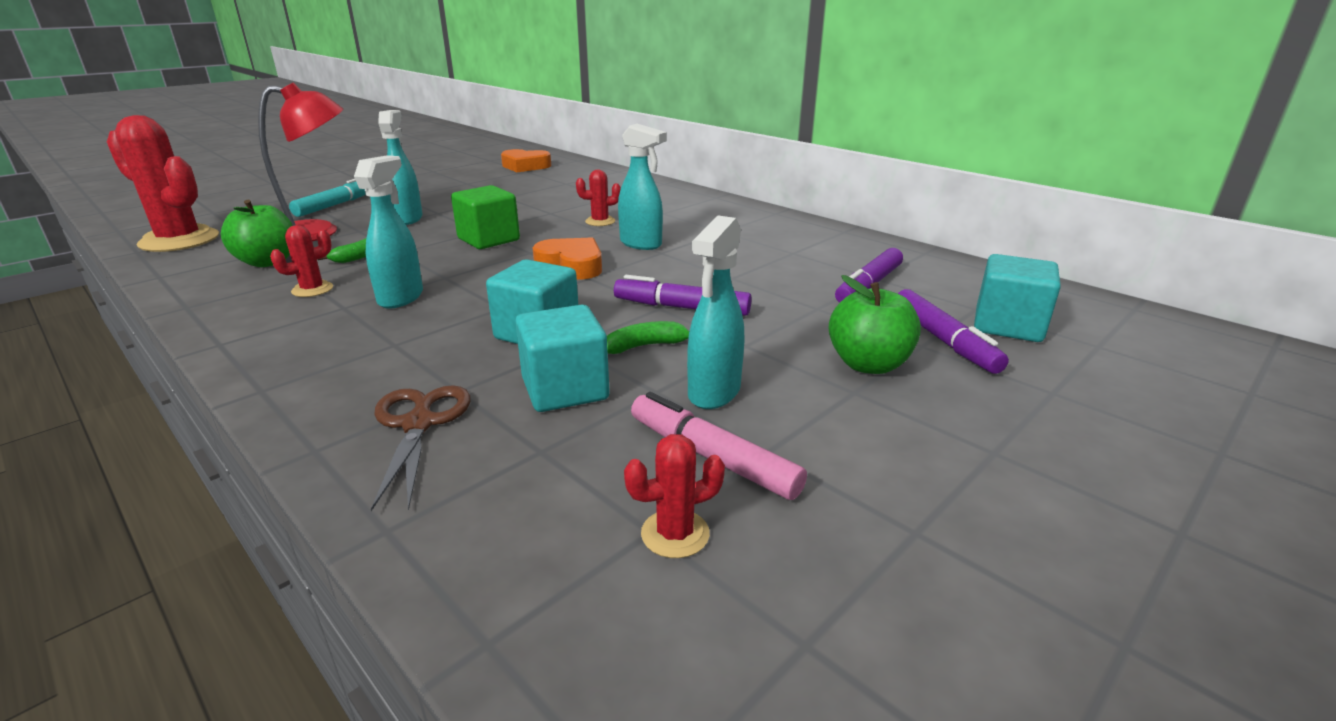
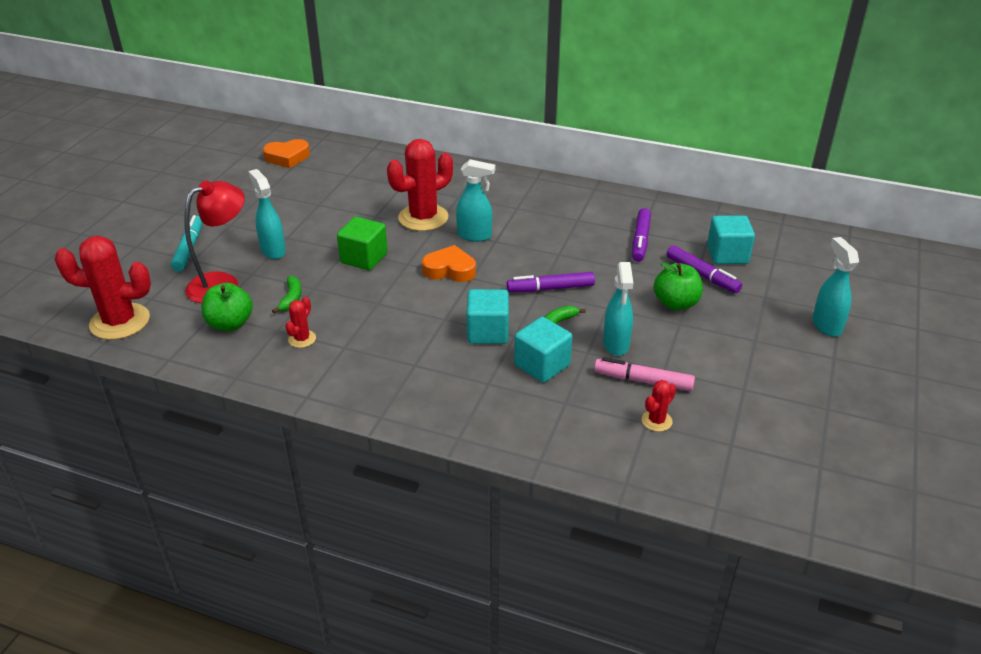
camera: 25 degrees left, 10 degrees up
turquoise spray bottle [354,155,423,309] -> turquoise spray bottle moved to [812,237,859,337]
brown scissors [371,385,471,511] -> none
red cactus [576,169,621,226] -> red cactus [387,139,453,231], size x2.15

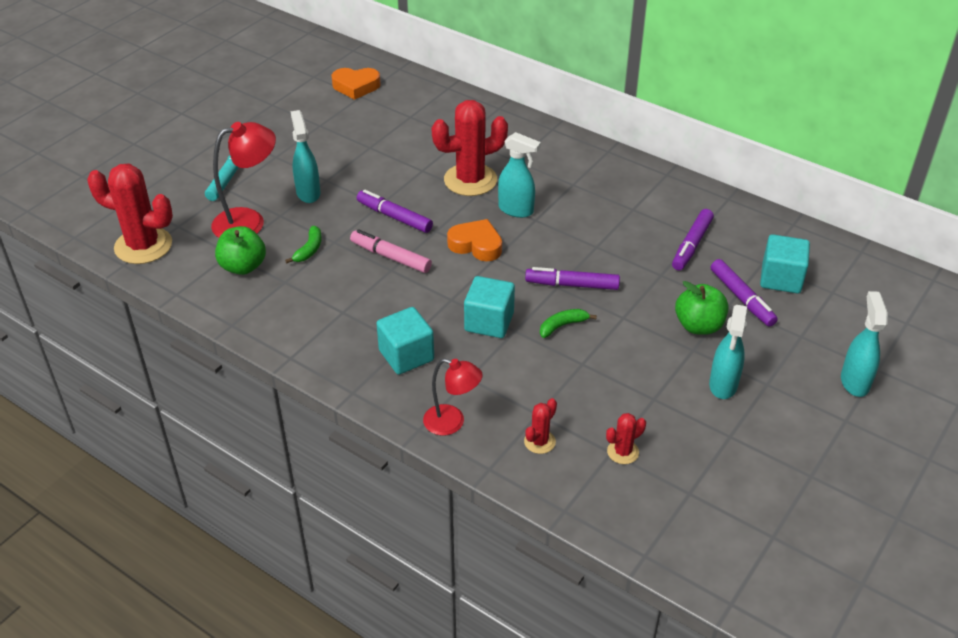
camera: 15 degrees right, 5 degrees up
red cactus [285,297,316,348] -> red cactus moved to [524,398,557,454]
green cube [337,217,388,270] -> purple marker [357,190,433,233]
turquoise cube [514,317,572,383] -> turquoise cube moved to [376,307,434,375]
pink marker [594,357,695,391] -> pink marker moved to [350,229,432,273]
turquoise spray bottle [603,262,633,356] -> turquoise spray bottle moved to [709,305,747,399]
none -> red lamp [423,358,483,436]

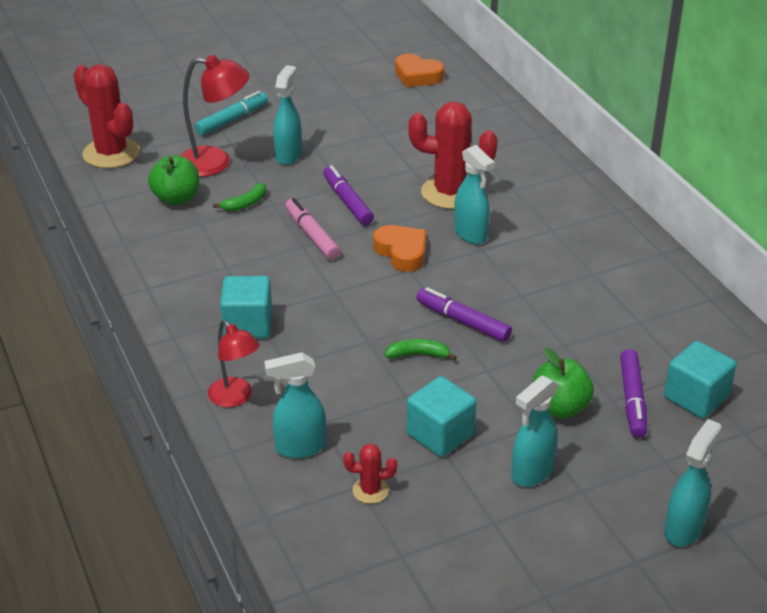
camera: 30 degrees right, 5 degrees down
turquoise cube [464,276,515,338] -> turquoise cube moved to [407,376,477,457]
red cactus [524,398,557,454] -> turquoise spray bottle [264,352,326,458]
purple marker [672,209,714,270] -> none

